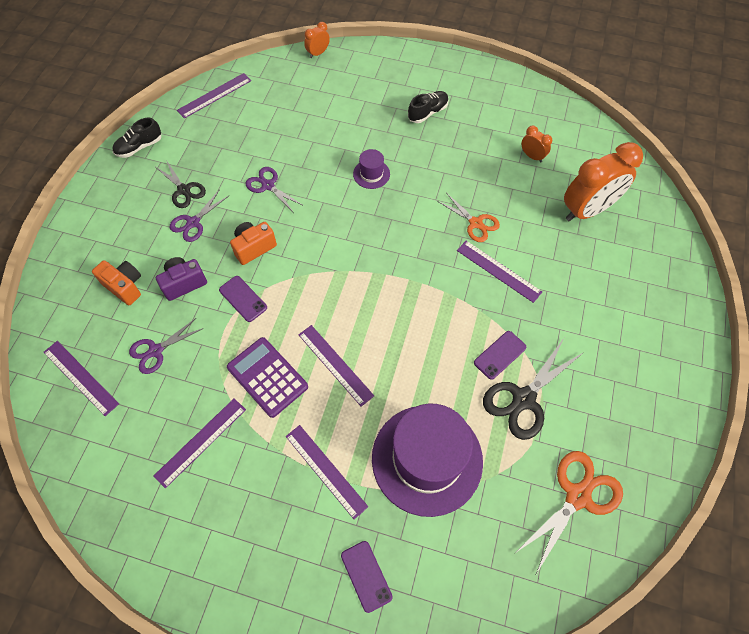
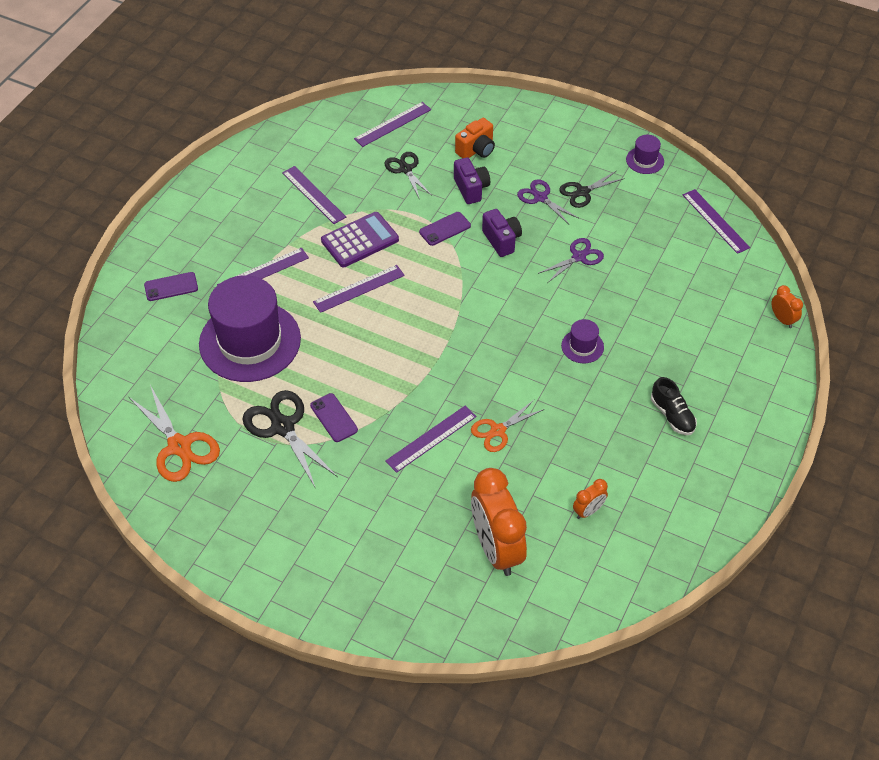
camera: 100 degrees right, 10 degrees down
black shoe [112,118,161,158] -> purple hat [626,135,664,174]
purple scissors [129,318,204,374] -> black scissors [384,152,432,200]
orange camera [230,222,277,265] -> purple camera [482,209,522,257]

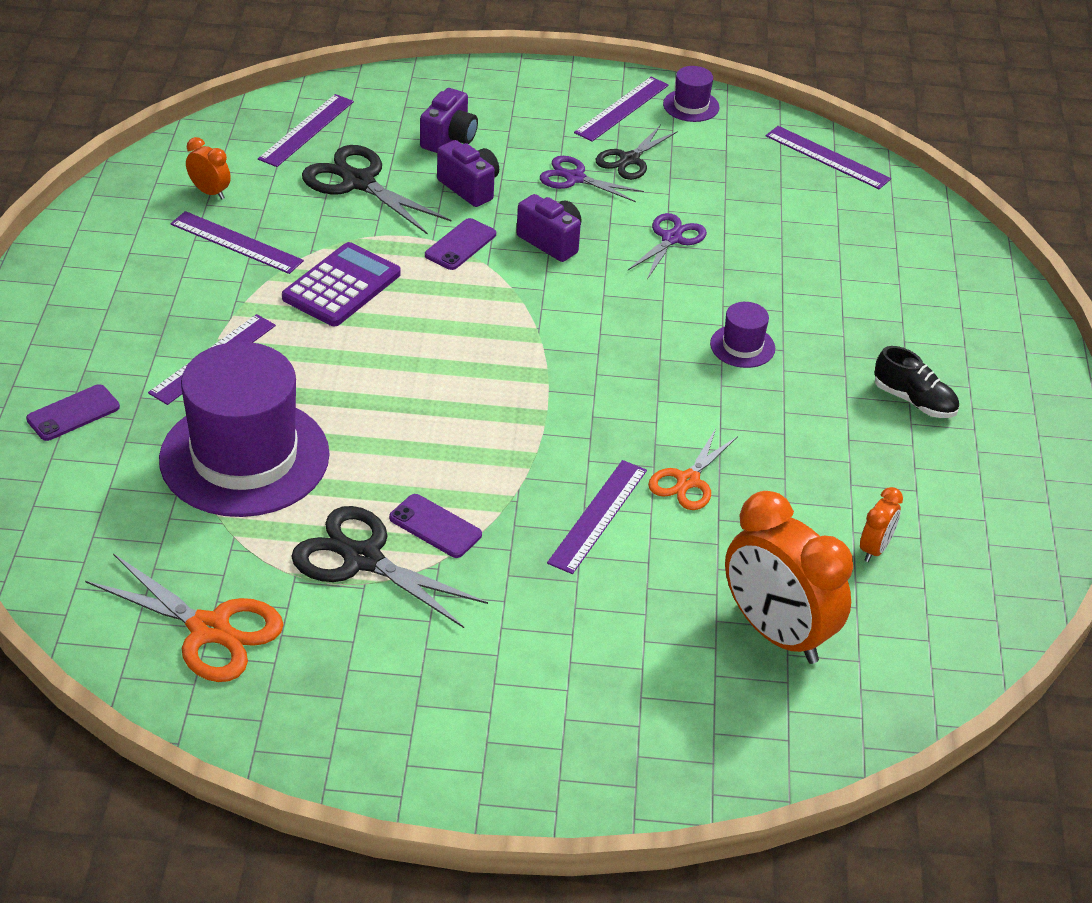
camera: 25 degrees left, 10 degrees down
purple ruler [313,265,405,313] -> purple ruler moved to [574,77,669,142]
black scissors [384,152,432,200] -> black scissors [302,145,452,235], size x1.56
orange camera [455,118,495,158] -> purple camera [420,88,478,153]
orange clock [772,285,803,328] -> orange clock moved to [186,137,231,200]

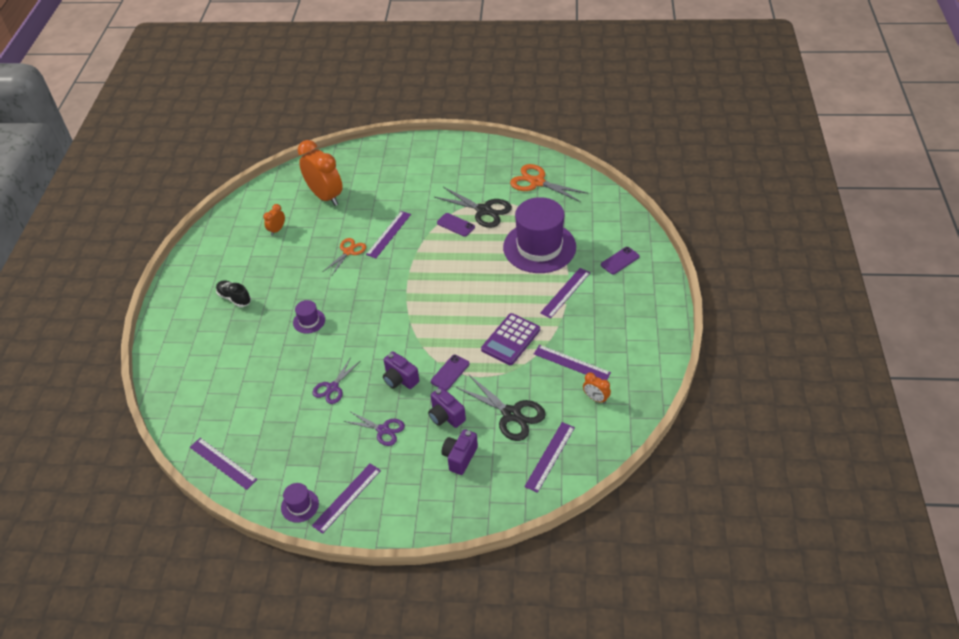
camera: 175 degrees left, 5 degrees up
black scissors [596,125,678,180] -> none

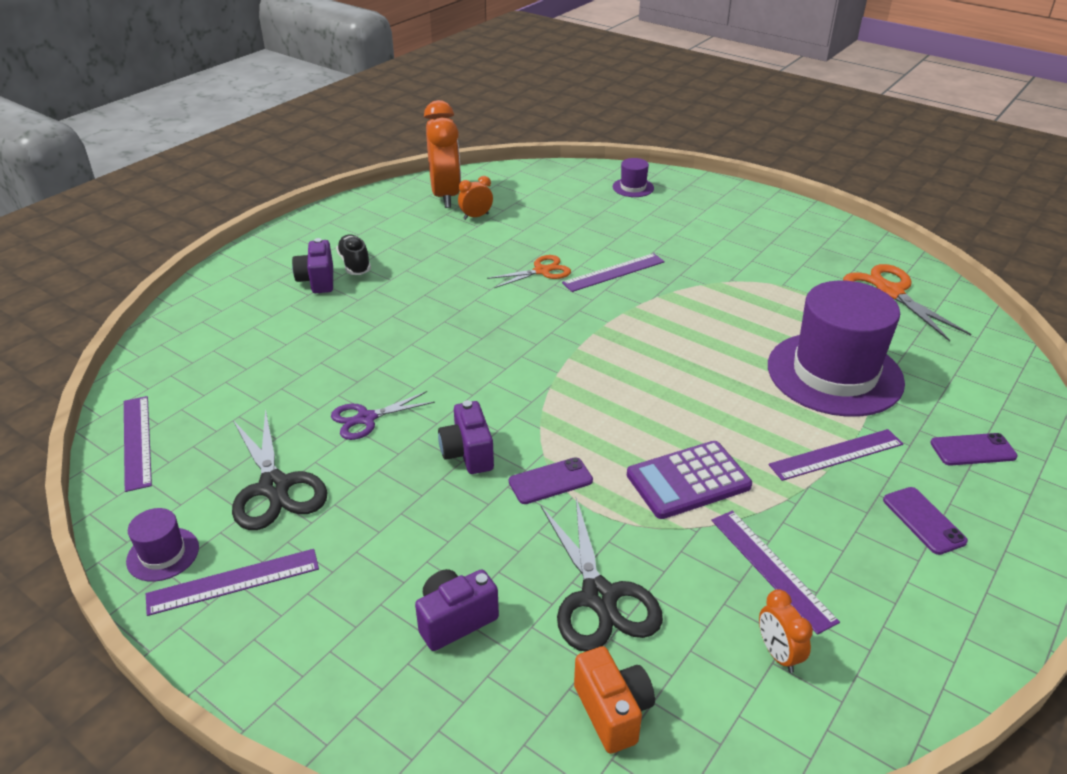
camera: 30 degrees right, 10 degrees down
purple hat [293,300,325,334] -> purple hat moved to [613,158,654,197]
orange clock [298,140,343,206] -> orange clock moved to [424,100,461,208]
purple scissors [343,412,405,446] -> none
purple camera [428,387,466,428] -> purple camera moved to [292,238,333,293]
black scissors [434,187,512,228] -> black scissors moved to [232,408,327,530]
purple phone [437,213,475,237] -> purple phone moved to [883,487,968,555]
purple ruler [524,422,575,493] -> orange camera [574,646,655,754]

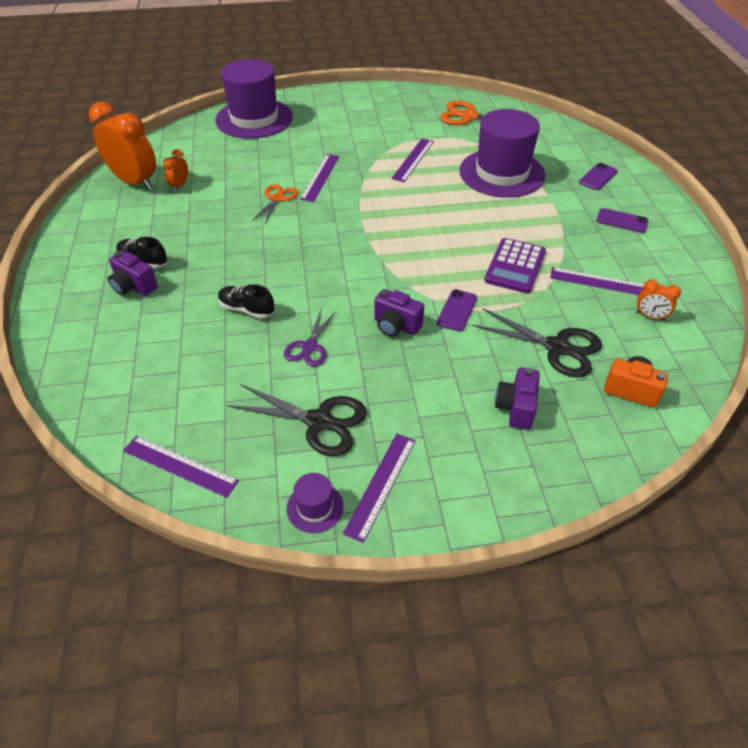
camera: 45 degrees left, 10 degrees up
purple hat [613,158,654,197] -> purple hat [215,59,293,139], size x2.39
purple ruler [769,429,903,481] -> purple ruler moved to [391,139,434,182]
none -> black shoe [218,284,274,319]

